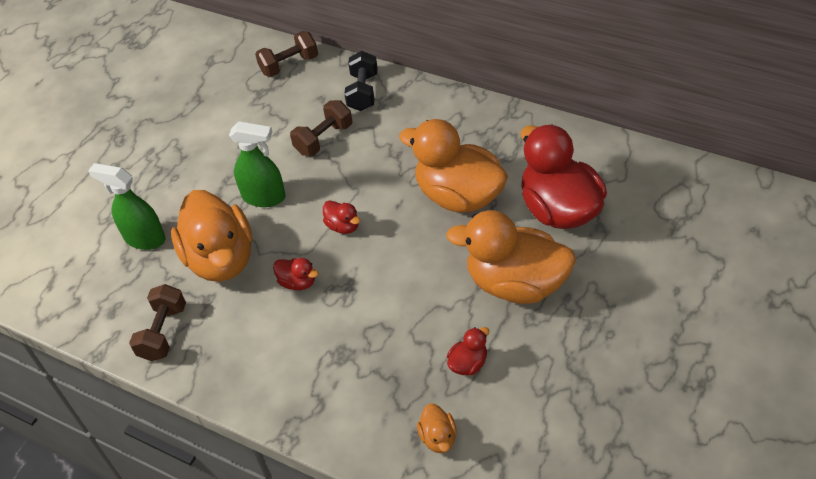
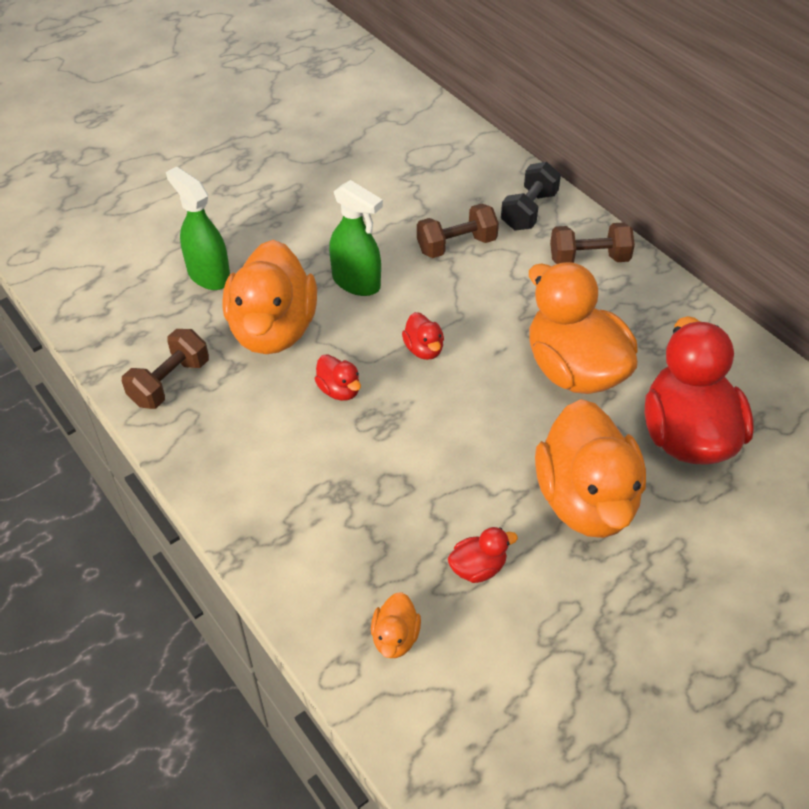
camera: 20 degrees right, 0 degrees up
brown dumbbell [255,31,318,77] -> brown dumbbell moved to [550,222,635,264]
orange duck [446,210,576,304] -> orange duck turned 135 degrees counterclockwise [535,399,646,538]

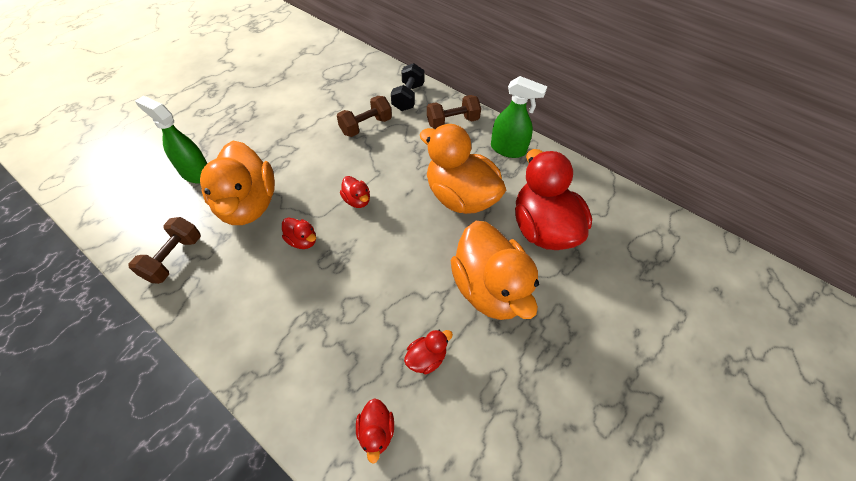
camera: 15 degrees left, 5 degrees up
green spray bottle [329,180,383,296] -> green spray bottle moved to [491,76,548,158]
orange duck [371,592,421,658] -> red duck [356,398,394,464]

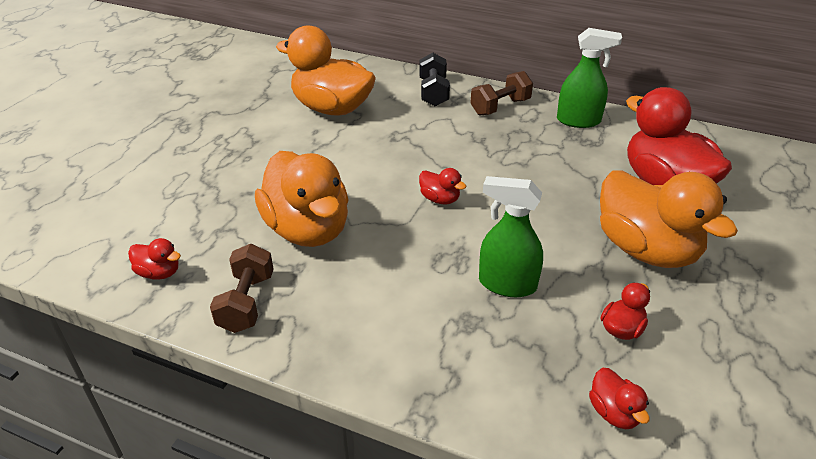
camera: 15 degrees left, 15 degrees down
green spray bottle [135,96,208,184] -> green spray bottle moved to [479,176,543,297]
red duck [282,217,316,249] -> red duck moved to [128,238,181,280]
brown dumbbell [337,96,392,137] -> none
orange duck [420,124,506,214] -> orange duck moved to [276,25,376,116]

